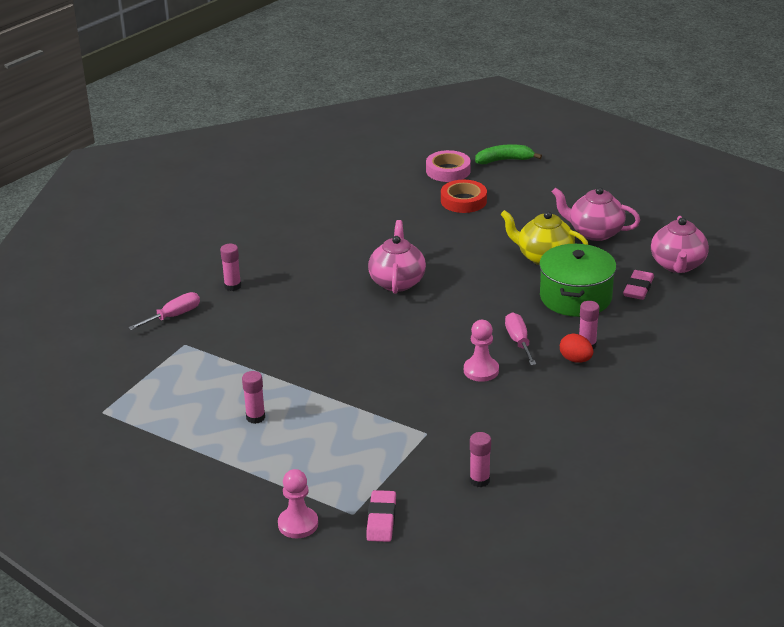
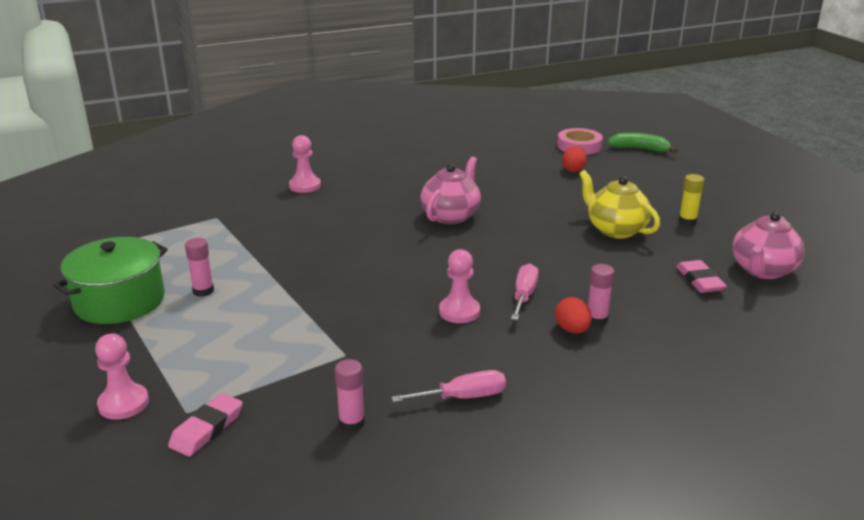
camera: 25 degrees right, 5 degrees down
pink screwdriver [128,292,200,330] -> pink screwdriver moved to [391,370,506,403]
pink glue stick [220,244,241,291] -> pink pawn [289,135,321,193]
red tape [441,180,487,213] -> red egg [562,146,587,172]
green pot [539,244,617,317] -> green pot moved to [53,237,168,324]
pink teapot [552,187,640,241] -> yellow glue stick [679,174,704,226]
pink eraser [623,270,654,300] -> pink eraser turned 60 degrees counterclockwise [676,260,727,293]

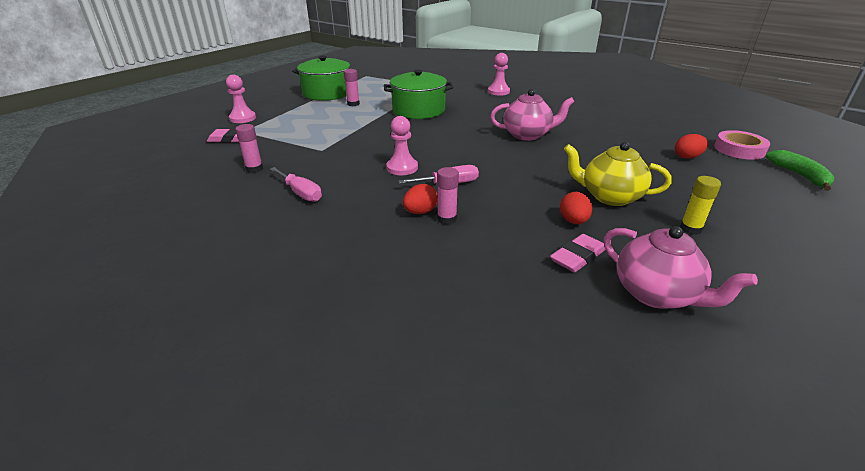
camera: 60 degrees right, 5 degrees up
yellow teapot [579,170,660,239] -> yellow teapot turned 90 degrees counterclockwise [564,142,672,206]
pink teapot [732,212,805,279] -> pink teapot turned 135 degrees counterclockwise [604,226,758,309]
none -> green pot [384,70,453,119]
none -> red egg [560,192,592,224]

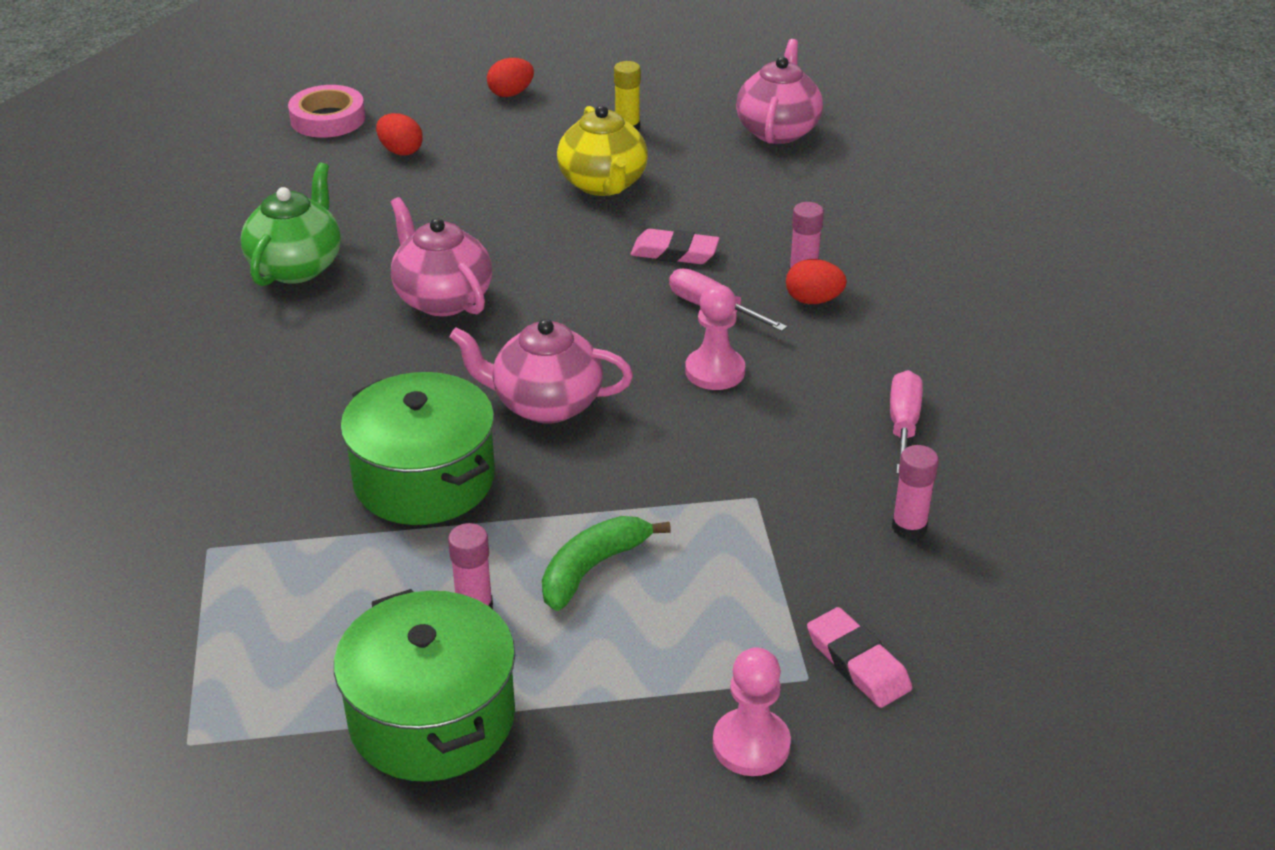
camera: 125 degrees left, 5 degrees up
pink pawn [488,53,510,96] -> none
pink eraser [550,234,606,272] -> pink eraser moved to [631,229,720,264]
red egg [560,192,592,224] -> red egg moved to [487,58,534,97]
green banana [765,150,834,191] -> green banana moved to [542,516,671,611]
none -> green teapot [241,163,341,286]
none -> pink teapot [450,319,633,424]

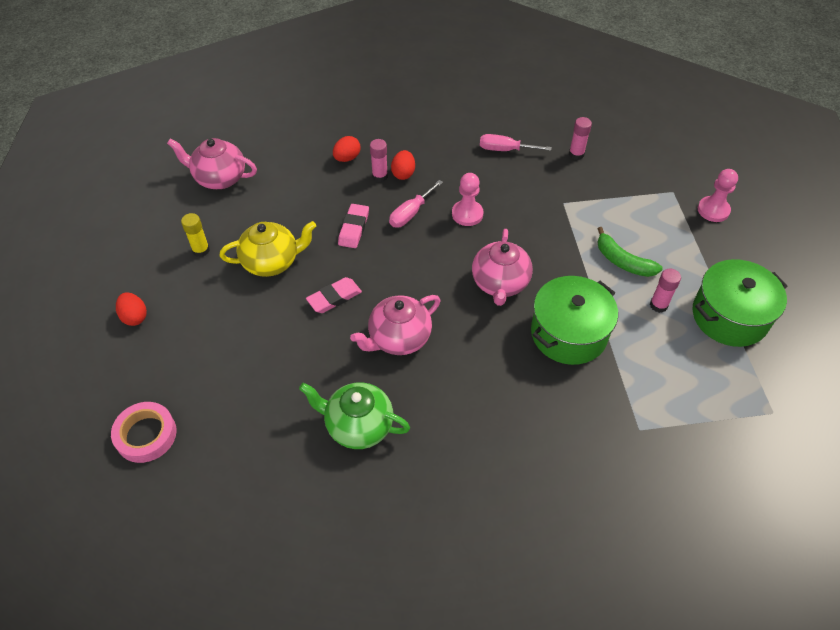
camera: 90 degrees left, 15 degrees up
red egg [376,113,423,156] -> red egg moved to [333,136,361,162]
pink eraser [807,607,912,708] -> pink eraser moved to [306,277,362,313]

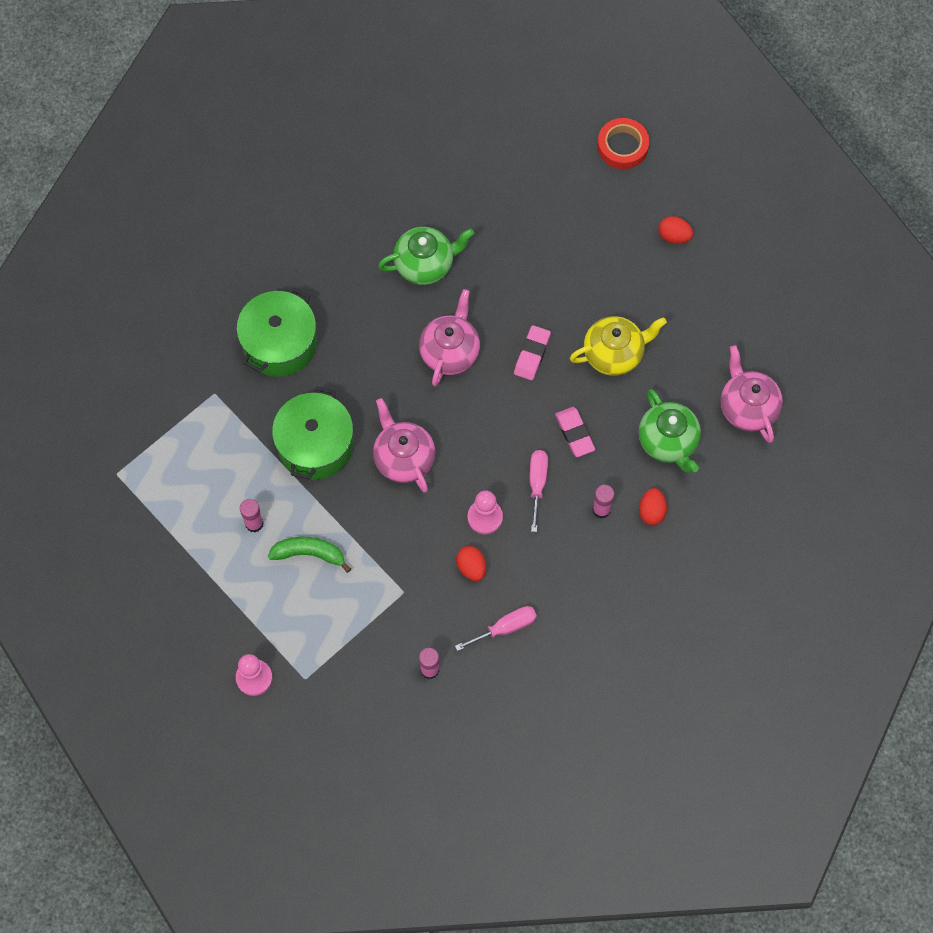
camera: 145 degrees right, 15 degrees up
pink tape [111,402,177,463] -> none
pink teapot [167,138,257,189] -> pink teapot turned 90 degrees counterclockwise [721,346,783,443]
yellow glue stick [181,213,210,257] -> none
yellow teapot [220,221,316,277] -> yellow teapot turned 150 degrees counterclockwise [570,316,667,376]
red egg [391,150,415,180] -> red egg moved to [456,546,486,581]
green pot [693,259,787,347] -> green pot moved to [236,288,317,377]
none -> red tape [597,118,649,169]
none -> green teapot [638,389,701,473]

